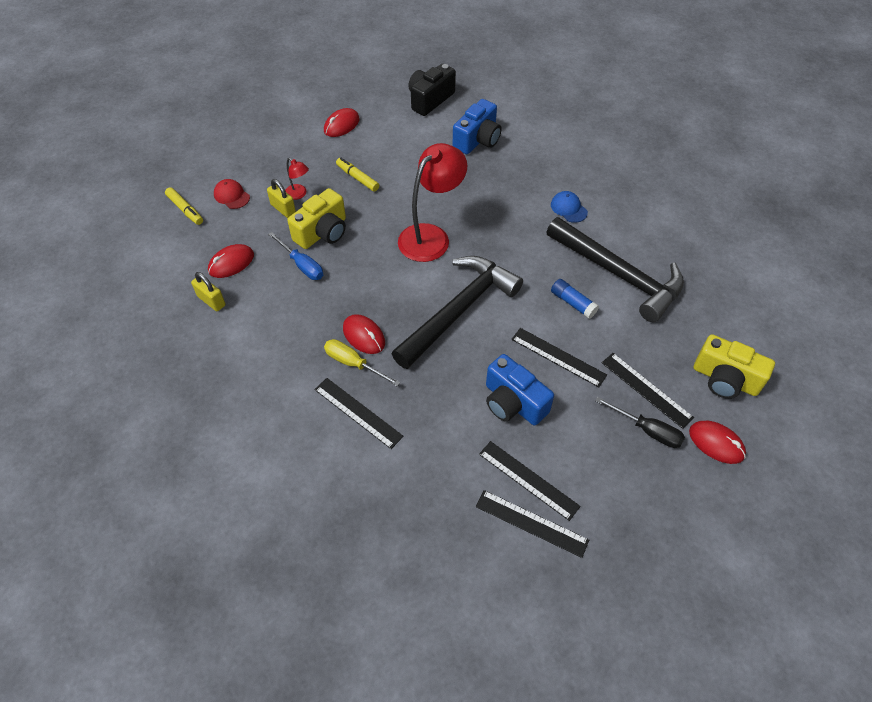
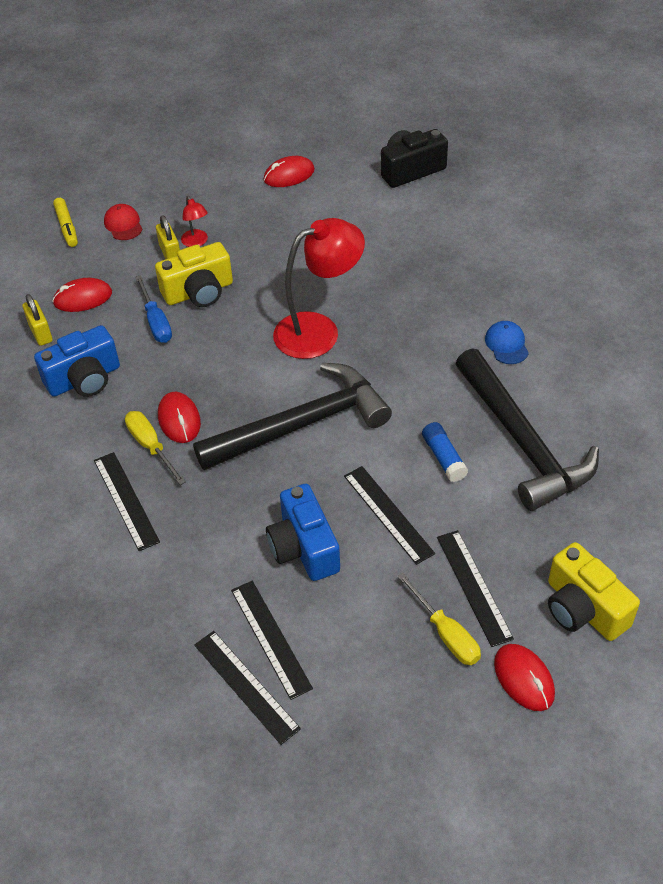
camera: 25 degrees right, 5 degrees down
yellow marker [336,158,379,192] -> none
blue camera [452,99,502,154] -> blue camera moved to [34,325,120,397]
black screwdriver [595,397,685,448] -> yellow screwdriver [397,573,481,665]

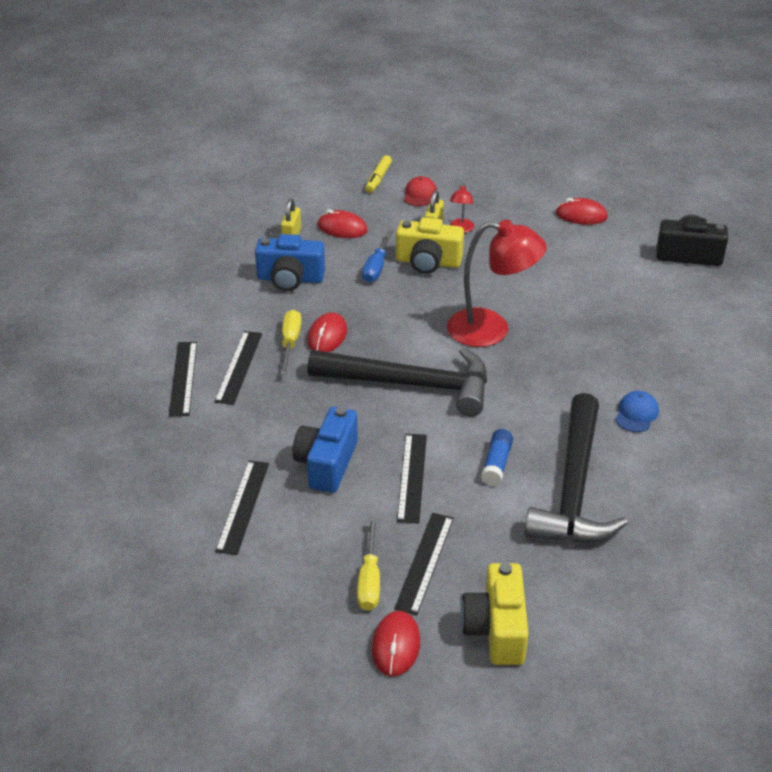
camera: 35 degrees right, 10 degrees down
black ruler [194,631,301,745] -> black ruler moved to [169,342,197,417]

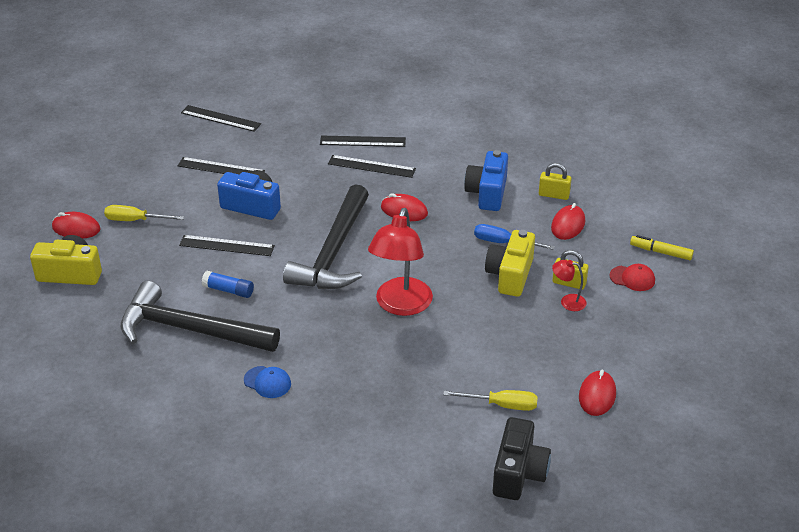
camera: 95 degrees right, 0 degrees up
yellow screwdriver [281,310,301,375] -> yellow screwdriver moved to [443,390,538,411]
black ruler [394,513,454,615] -> black ruler moved to [181,105,261,132]

